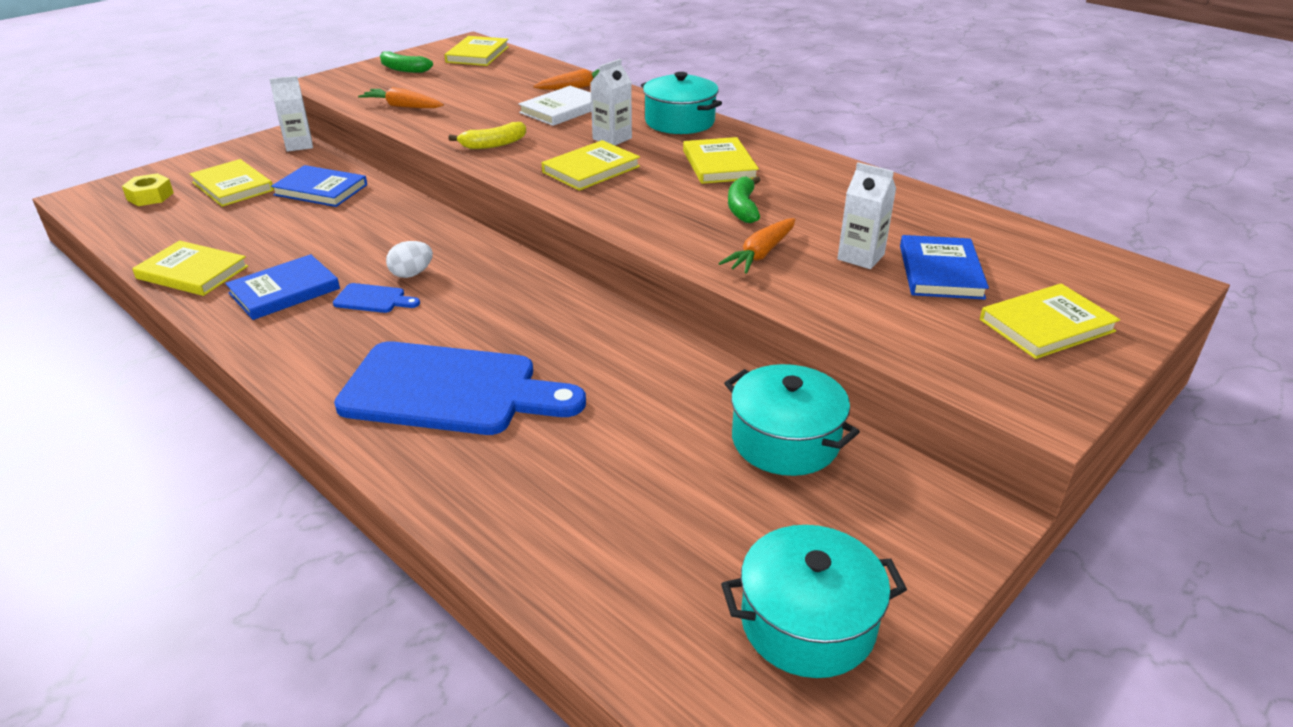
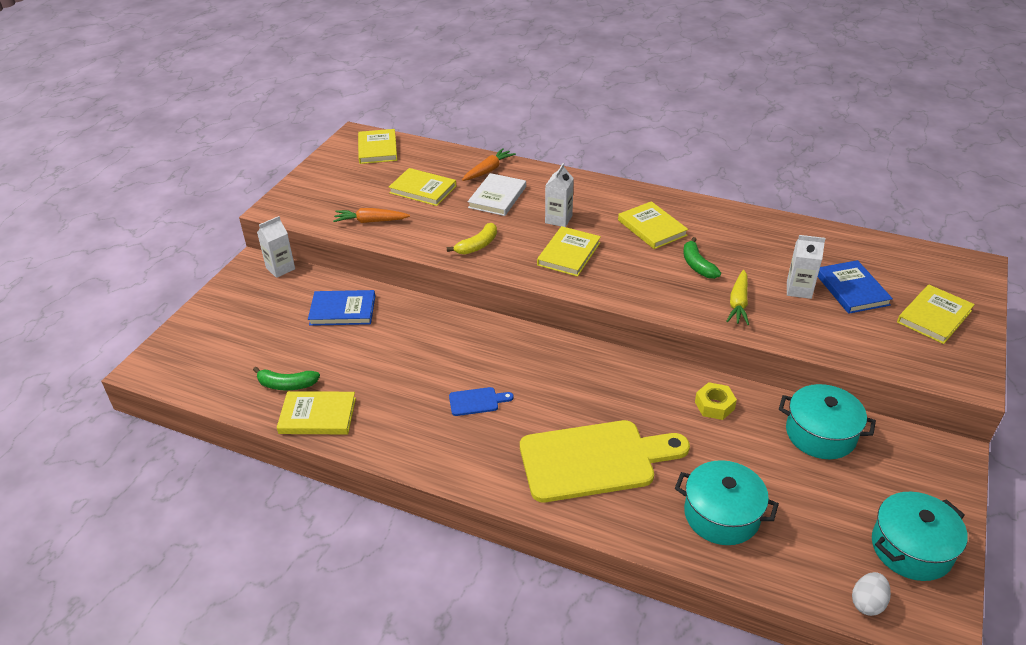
camera: 20 degrees left, 5 degrees up
yellow nut [122,173,174,206] -> yellow nut moved to [695,382,737,420]
yellow book [190,159,274,207] -> yellow book moved to [389,168,456,206]
blue book [225,254,340,320] -> none
blue cutting board [334,341,586,435] -> yellow cutting board [520,420,690,502]
green banana [380,51,433,73] -> green banana moved to [253,367,320,390]
white egg [386,241,433,278] -> white egg moved to [852,572,891,616]
turquoise pot [641,72,722,134] -> turquoise pot moved to [675,460,779,545]
orange carrot [719,218,795,274] -> yellow carrot [726,270,749,325]

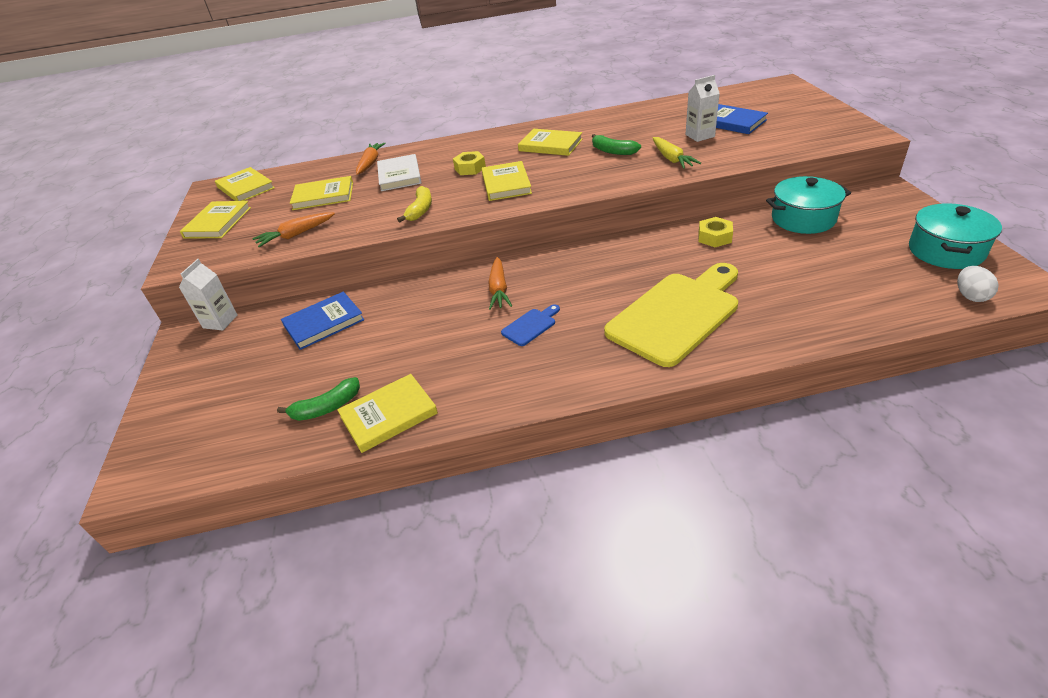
camera: 30 degrees left, 0 degrees up
white carton [545,163,574,227] -> yellow nut [453,151,486,175]
turquoise pot [675,460,779,545] -> none
yellow book [897,284,975,344] -> yellow book moved to [180,201,251,239]
none -> orange carrot [488,257,512,310]

